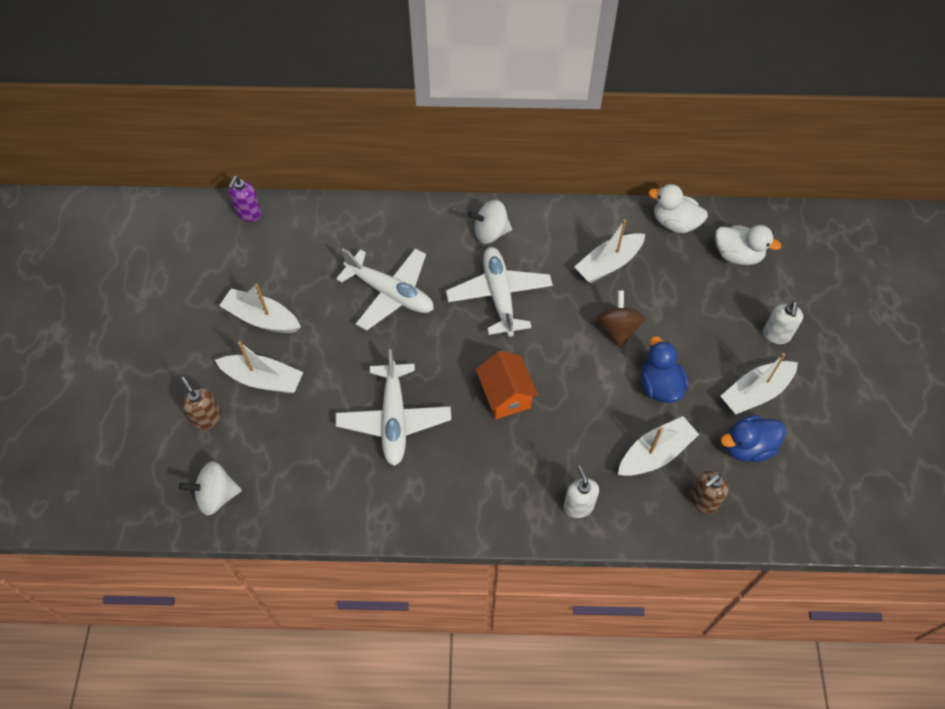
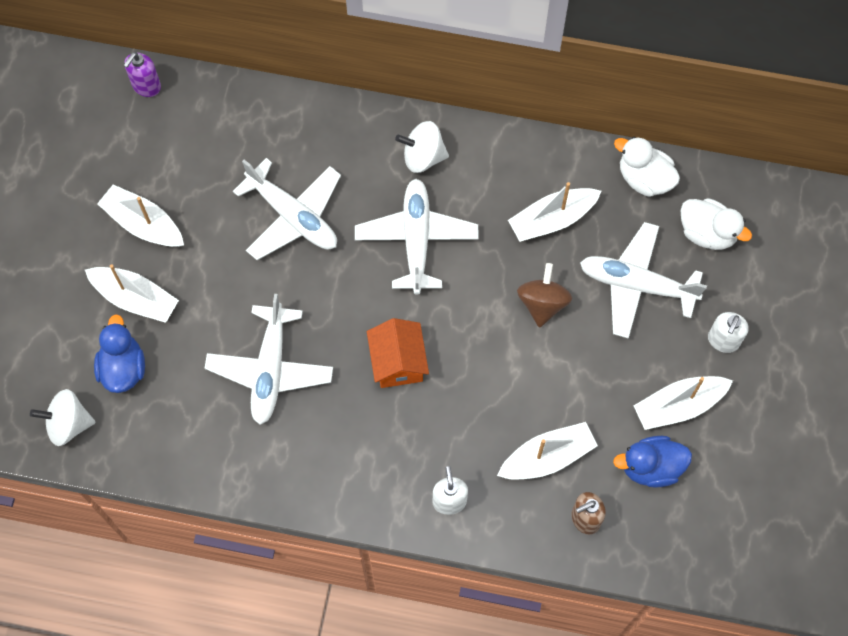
camera: 10 degrees right, 10 degrees up
brown soap dispenser [181,377,222,430] -> none
blue duck [641,336,689,403] -> blue duck moved to [94,314,145,393]
none -> white plane [580,222,707,338]

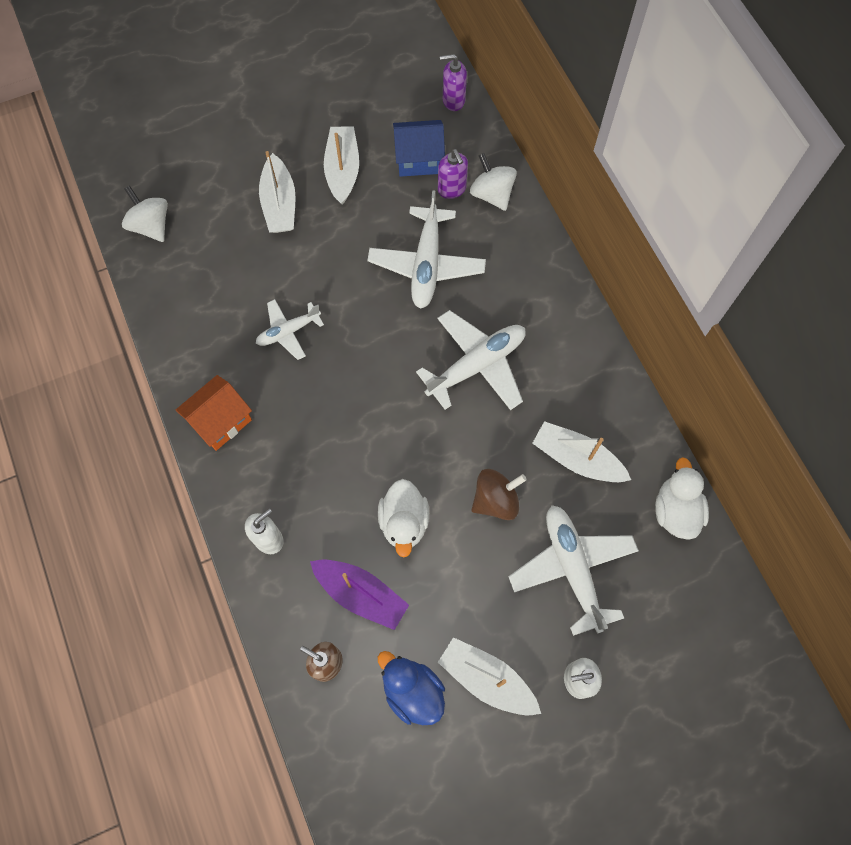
camera: 55 degrees right, 0 degrees up
blue duck [94,314,145,393] -> none
white plane [205,294,333,425] -> white plane [256,299,324,360], size x0.59
orange house [367,318,429,388] -> orange house moved to [176,375,252,451]
white spinning top [395,121,449,173] -> white spinning top moved to [470,153,517,211]
white boat [497,422,598,480] -> purple boat [310,559,409,630]
white duck [681,198,752,250] -> white duck moved to [378,479,429,557]
none -> blue house [393,120,445,177]
none -> purple soap dispenser [438,149,468,199]

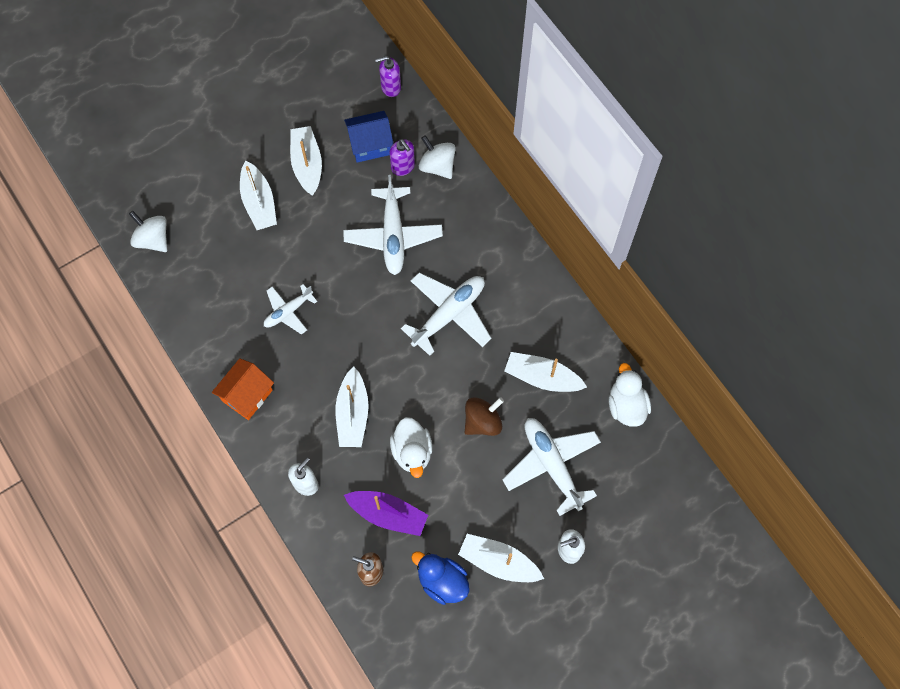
camera: 10 degrees left, 0 degrees up
none -> white boat [336,366,369,447]

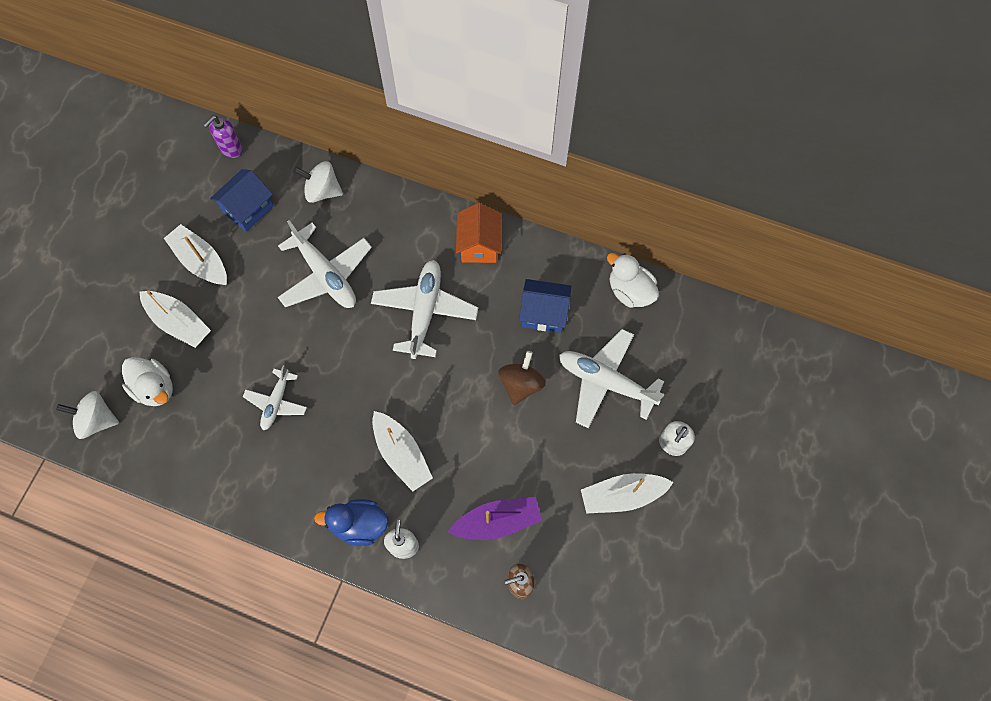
camera: 35 degrees left, 0 degrees up
orange house [212,358,274,420] -> orange house moved to [456,203,502,263]
purple soap dispenser [390,139,415,176] -> none
white duck [390,417,432,478] -> white duck moved to [122,357,173,406]
blue duck [411,552,470,605] -> blue duck moved to [314,499,389,546]
white boat [504,352,587,392] -> blue house [519,279,571,333]

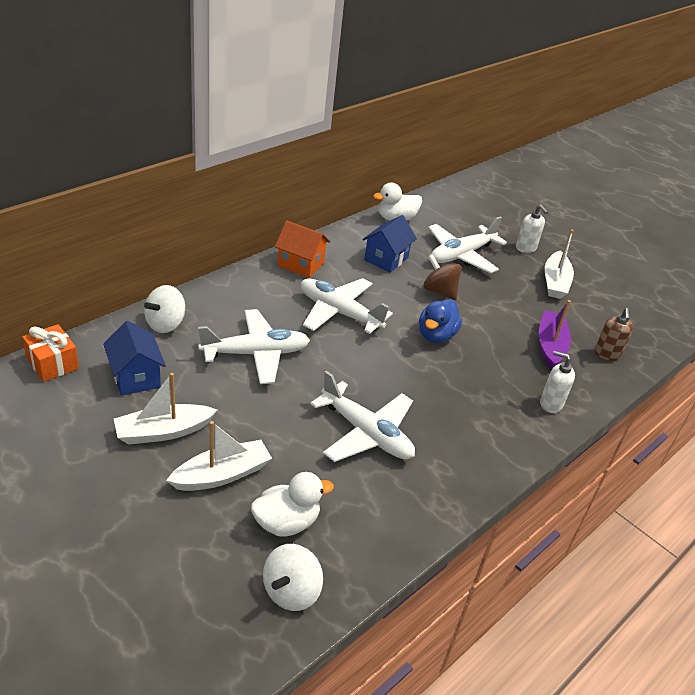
camera: 70 degrees left, 30 degrees down
purple soap dispenser [204,116,243,158] -> orange gift [22,324,79,382]
white plane [243,365,307,430] -> white plane [310,370,415,462], size x1.69
blue duck [314,499,389,546] -> blue duck moved to [419,299,462,343]
white boat [372,411,433,492] -> none

